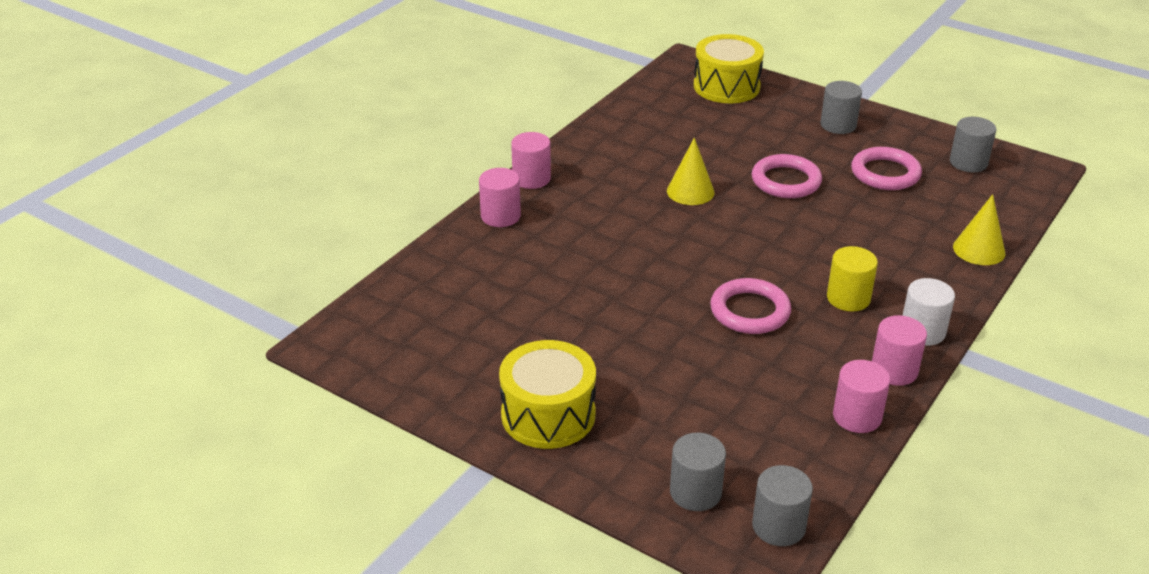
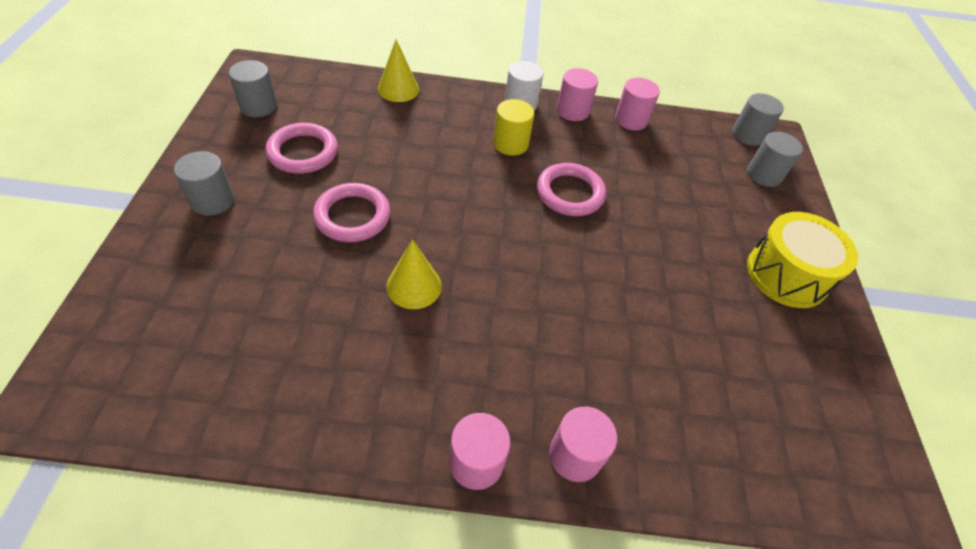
camera: 125 degrees left, 15 degrees up
yellow drum [694,34,764,103] -> none

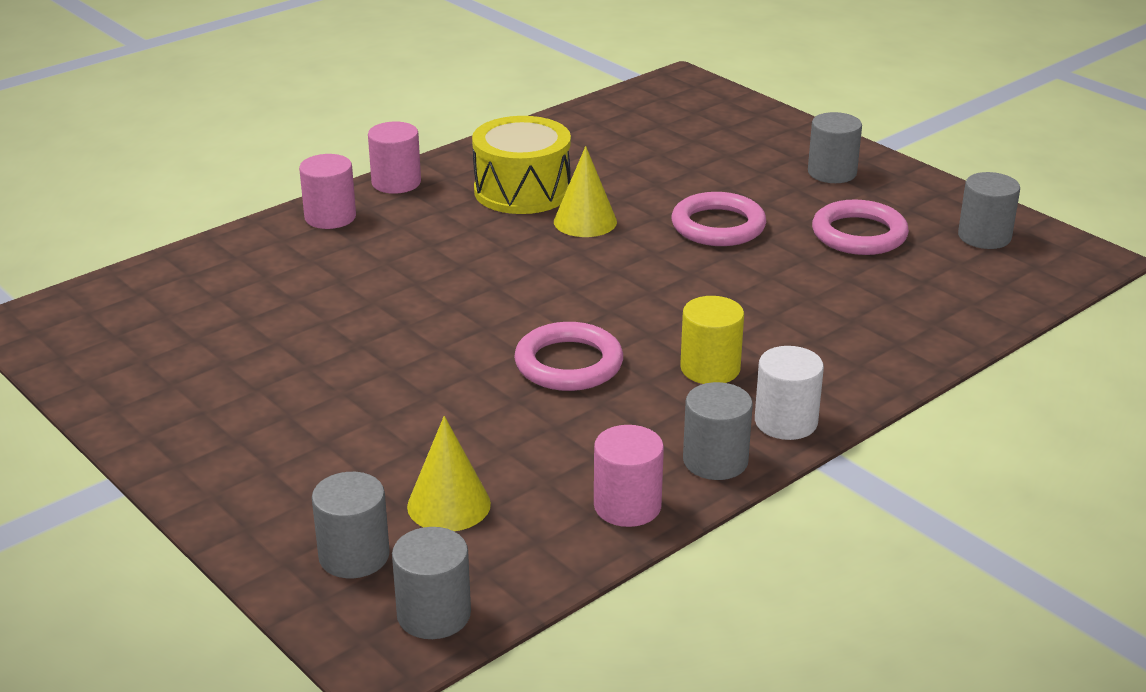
camera: 140 degrees right, 20 degrees down
yellow cone [378,39,419,102] -> yellow cone moved to [407,416,491,531]
pink cylinder [557,68,598,121] -> grey cylinder [683,382,753,480]
yellow drum [747,212,858,308] -> yellow drum moved to [472,116,571,214]

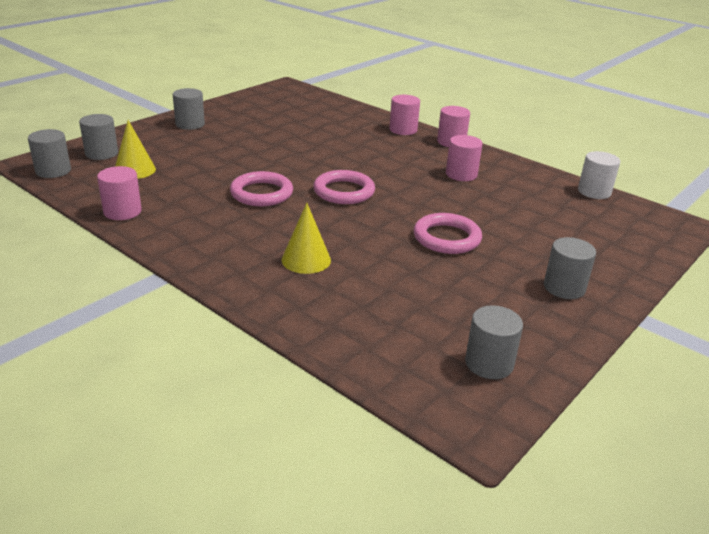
camera: 80 degrees right, 0 degrees up
yellow drum [472,116,571,214] -> pink cylinder [446,135,483,181]
yellow cone [554,146,617,237] -> yellow cone moved to [282,203,331,274]
yellow cylinder [680,296,744,384] -> none
grey cylinder [683,382,753,480] -> grey cylinder moved to [173,88,205,130]
white cylinder [755,346,824,440] -> white cylinder moved to [578,151,620,199]
pink ring [812,199,909,255] -> pink ring moved to [313,170,375,204]

